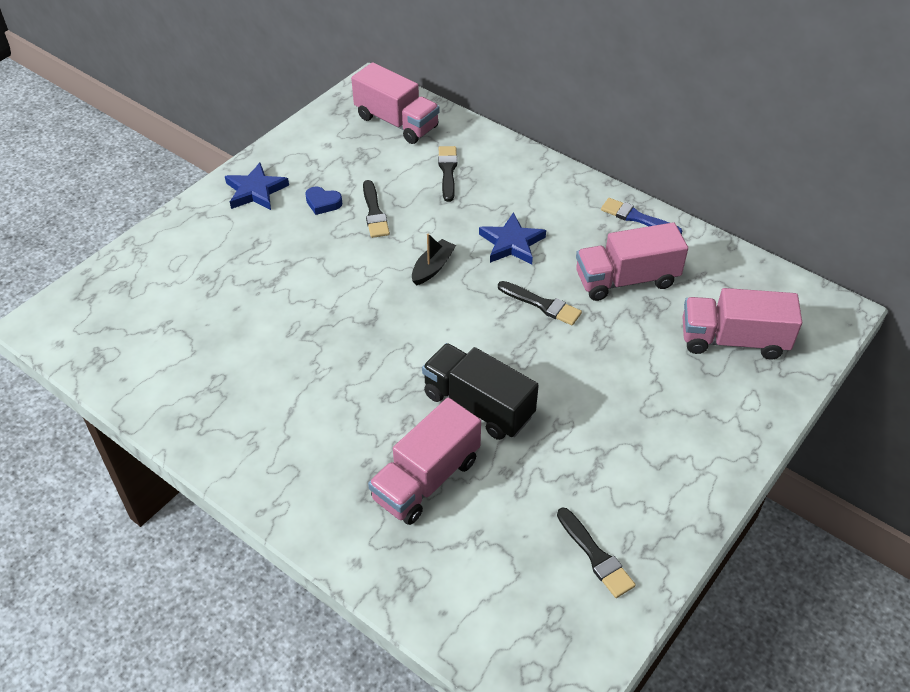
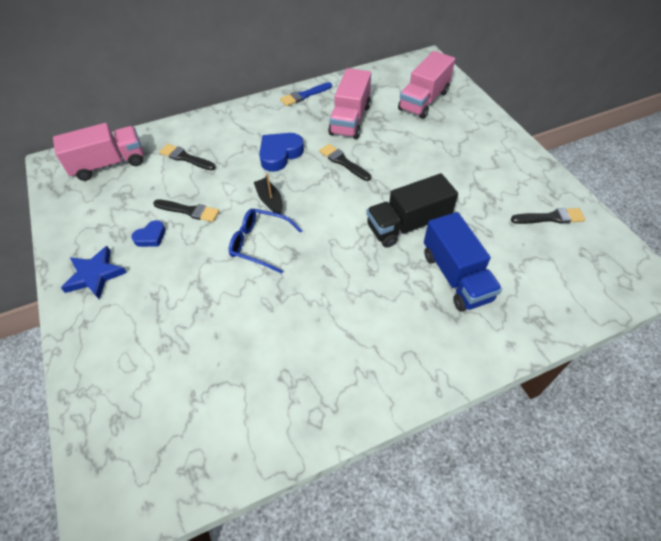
camera: 60 degrees left, 5 degrees up
pink truck [368,397,481,525] -> blue truck [424,212,502,312]
blue star [479,212,546,264] -> blue heart [259,133,304,172]
black brush [498,281,582,325] -> black brush turned 105 degrees counterclockwise [319,144,371,181]
none -> blue glasses [229,209,303,274]

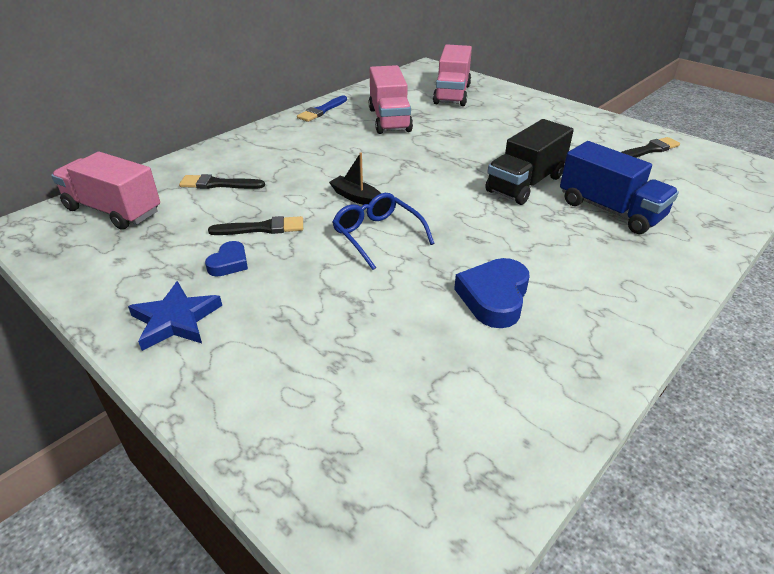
camera: 25 degrees left, 15 degrees down
pink truck [53,123,143,181] -> pink truck turned 105 degrees counterclockwise [51,152,160,230]
blue glasses [229,209,303,274] -> blue glasses turned 60 degrees clockwise [332,193,435,270]
blue heart [259,133,304,172] -> blue heart moved to [454,258,530,328]
black brush [319,144,371,181] -> none

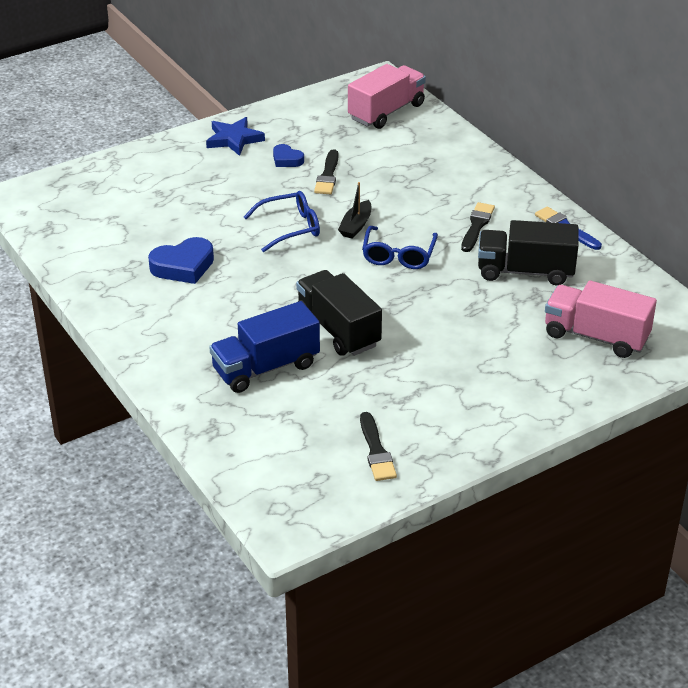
camera: 105 degrees right, 0 degrees up
black brush [179,174,265,189] -> black brush moved to [461,202,495,252]
black boat [329,153,381,205] -> black boat turned 150 degrees clockwise [338,182,371,239]
pink truck [369,65,413,134] -> black truck [478,220,579,286]
blue heart [454,258,530,328] -> blue heart turned 120 degrees clockwise [148,237,214,284]
none -> blue glasses [362,226,438,269]

